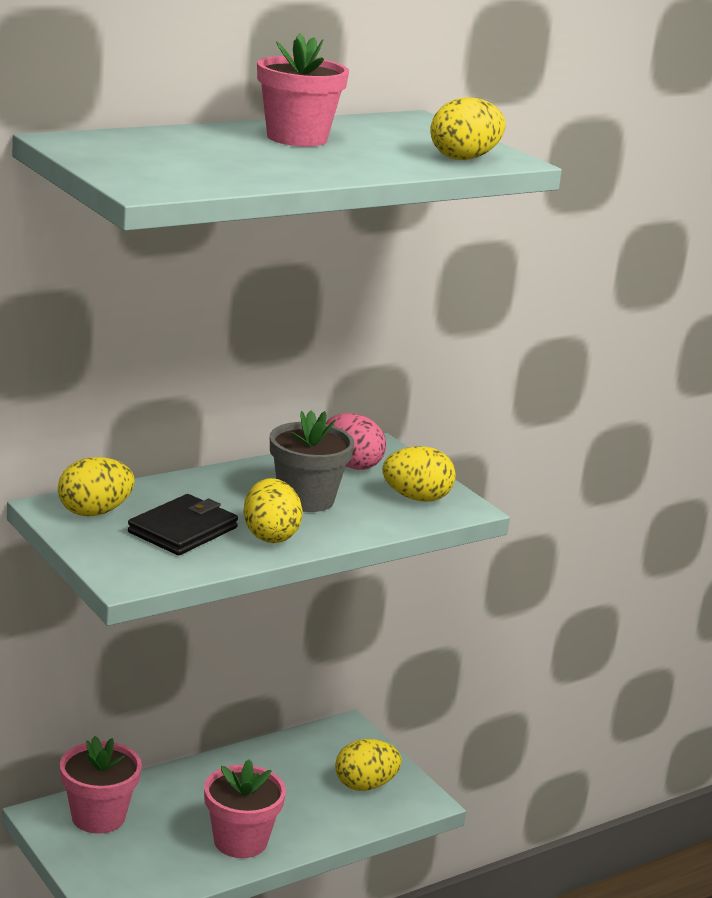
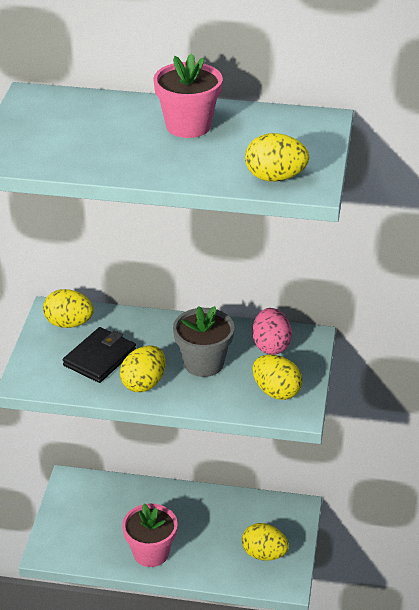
camera: 45 degrees right, 15 degrees up
pink flower pot [60,736,142,834] -> none
black wallet [128,494,238,555] -> black wallet turned 45 degrees counterclockwise [63,327,136,383]

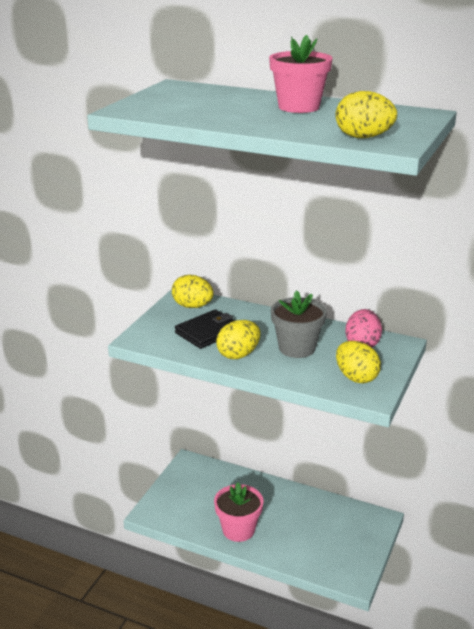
camera: 15 degrees right, 10 degrees down
yellow egg [242,523,289,561] -> none

